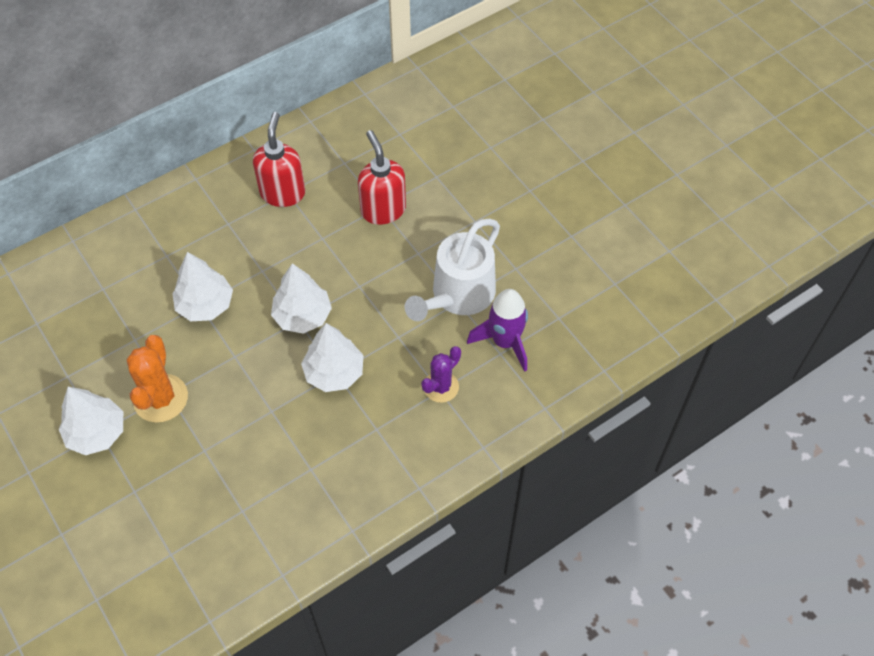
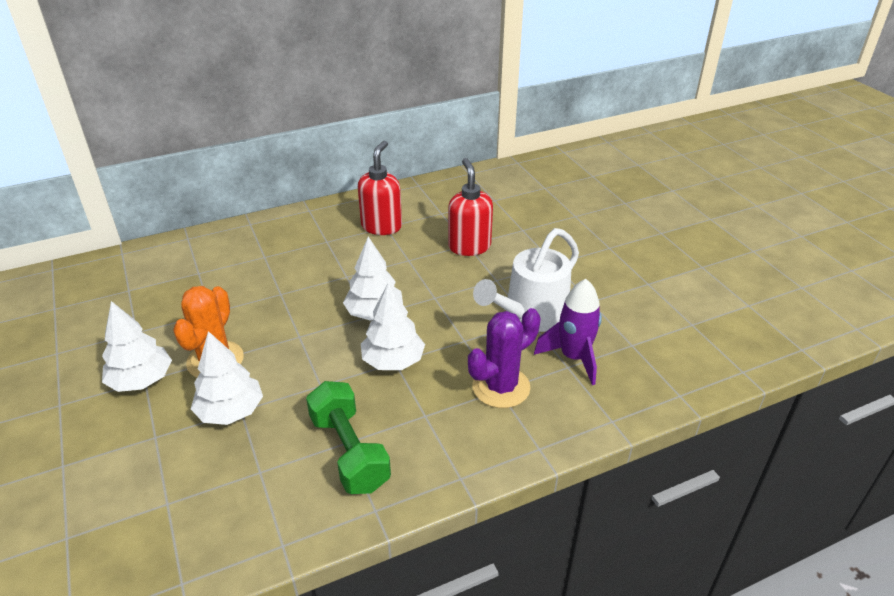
camera: 10 degrees right, 20 degrees down
white tree [172,252,233,321] -> white tree moved to [191,331,263,425]
purple cactus [421,346,461,403] -> purple cactus [468,308,540,408], size x1.52
none -> green dumbbell [306,381,391,494]

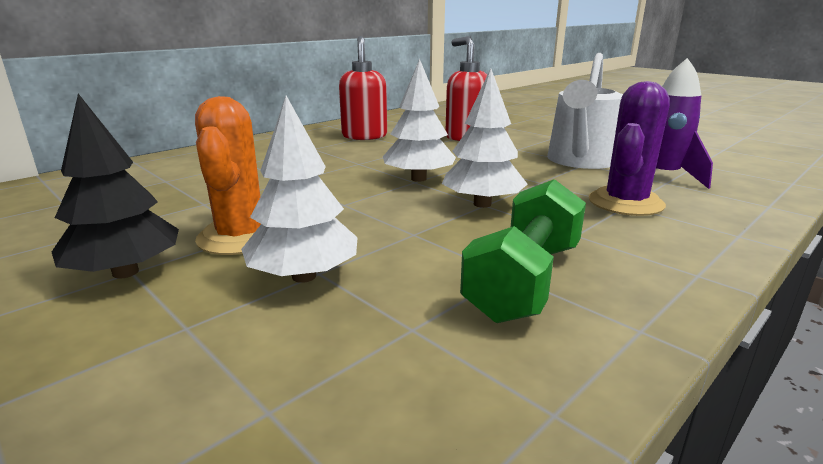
camera: 20 degrees left, 15 degrees down
white tree [102,301,172,392] -> black tree [52,94,179,279]
green dumbbell [306,381,391,494] -> green dumbbell turned 75 degrees clockwise [460,179,586,323]

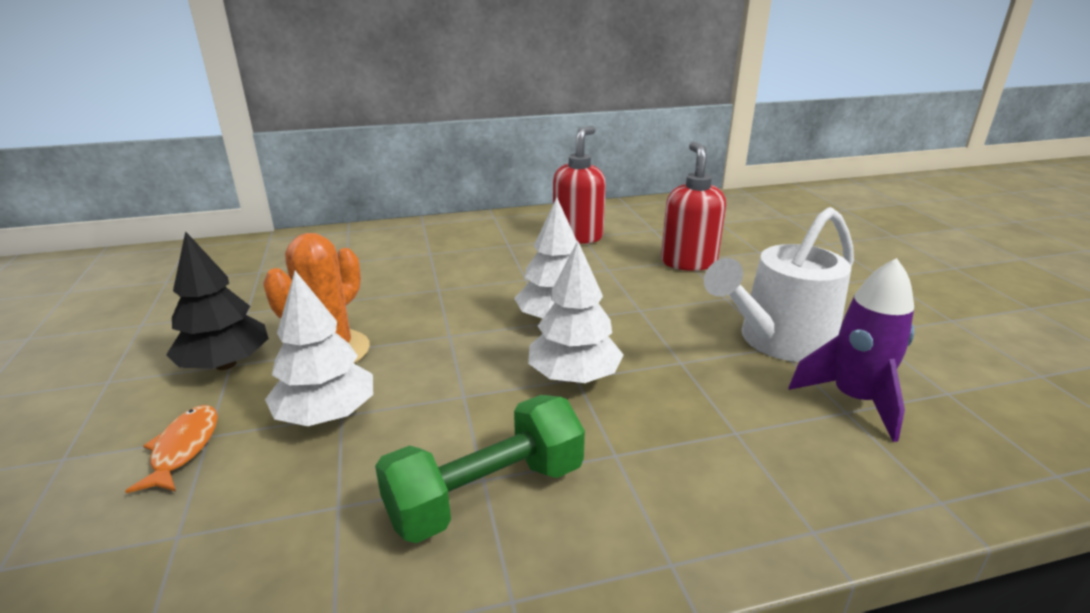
camera: 30 degrees right, 5 degrees up
purple cactus [588,81,670,216] -> none
none -> orange fish [125,405,218,493]

